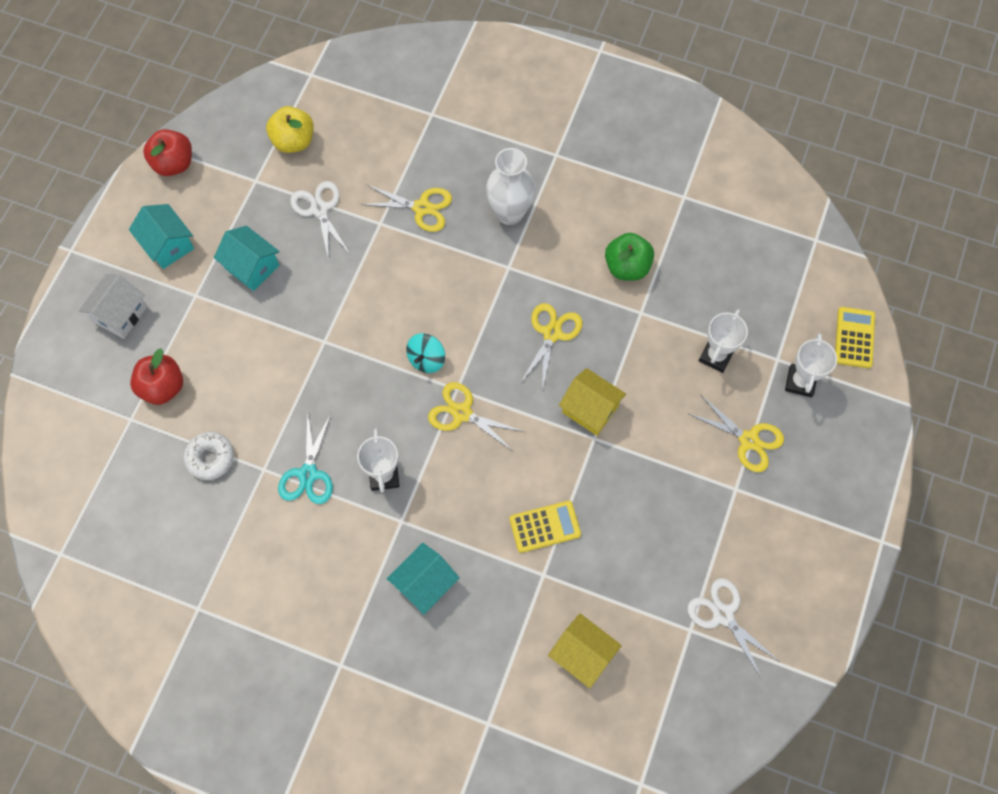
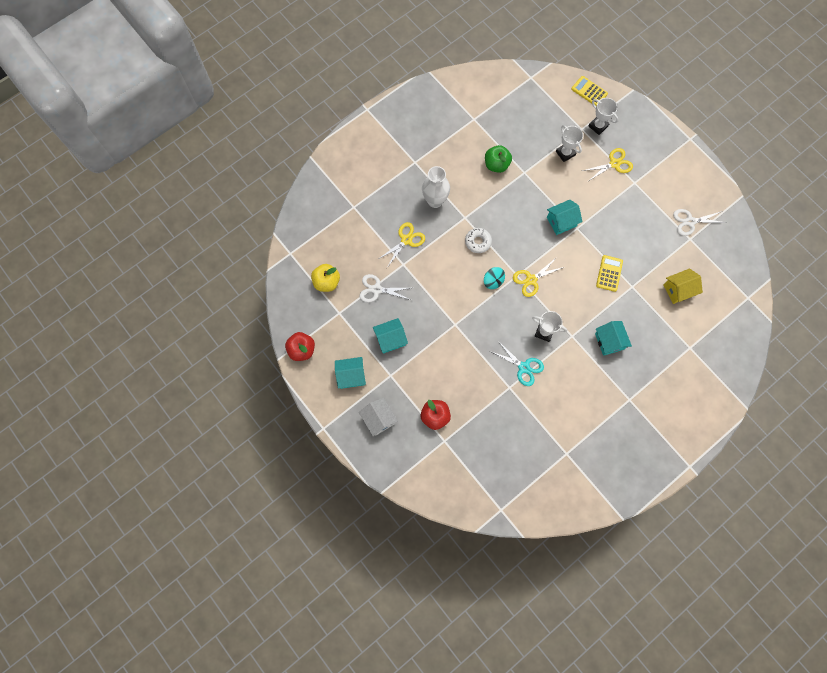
camera: 60 degrees left, 5 degrees up
white donut [184,432,234,480] -> white donut moved to [465,228,492,253]
yellow scissors [520,303,582,391] -> none
yellow house [559,368,626,436] -> turquoise house [547,200,583,235]

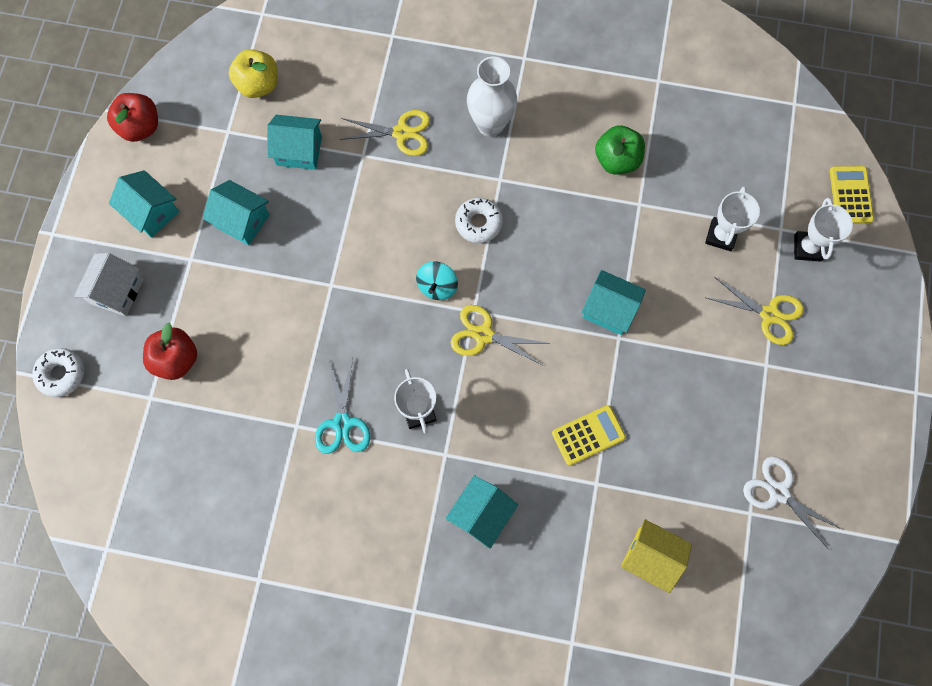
camera: 50 degrees right, 0 degrees up
white scissors [360,274,411,302] -> turquoise house [267,115,322,170]
none -> white donut [32,348,84,397]

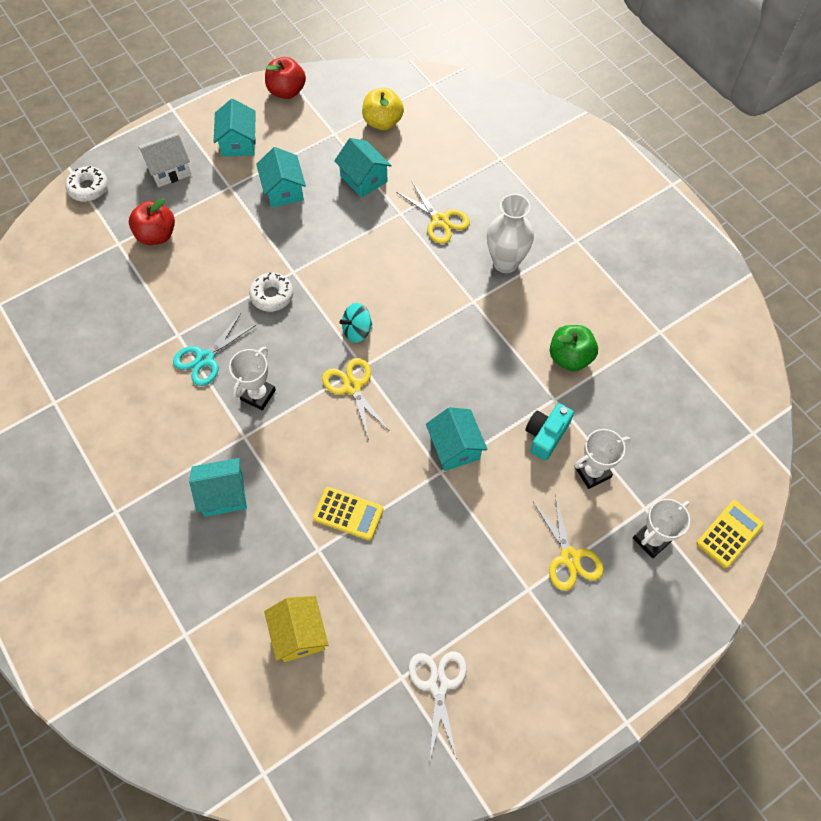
camera: 45 degrees right, 10 degrees down
white donut [455,198,503,243] -> white donut moved to [249,272,293,312]
none -> turquoise camera [525,403,574,461]

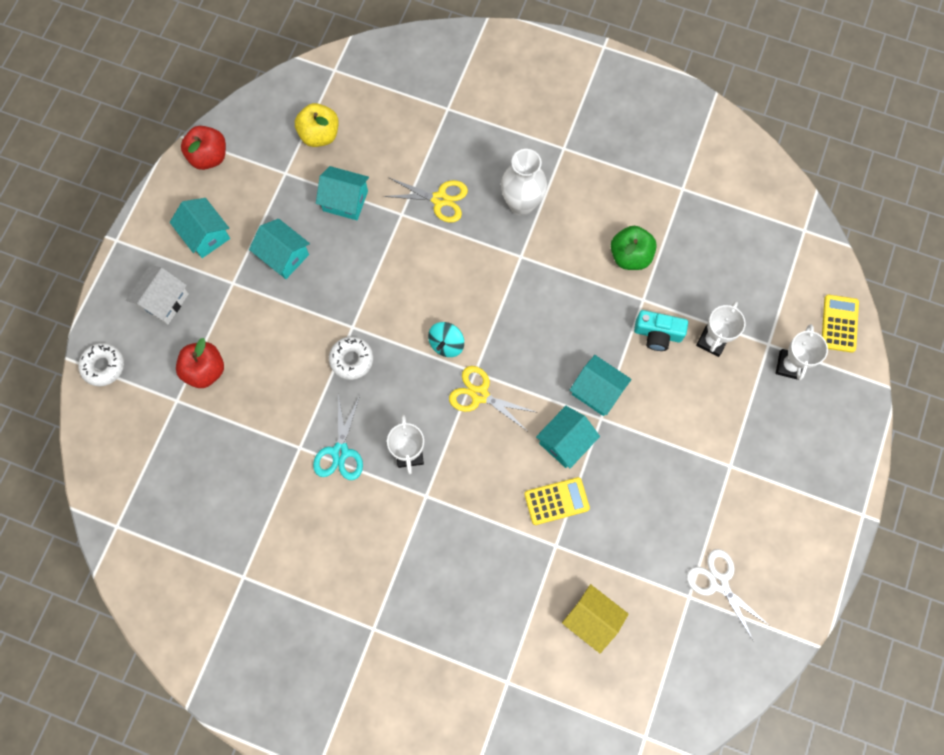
camera: 35 degrees left, 10 degrees up
turquoise house [189,458,247,517] -> turquoise house moved to [536,406,600,468]
turquoise camera [525,403,574,461] -> turquoise camera turned 75 degrees counterclockwise [634,310,688,351]
yellow scissors [533,494,604,591] -> none

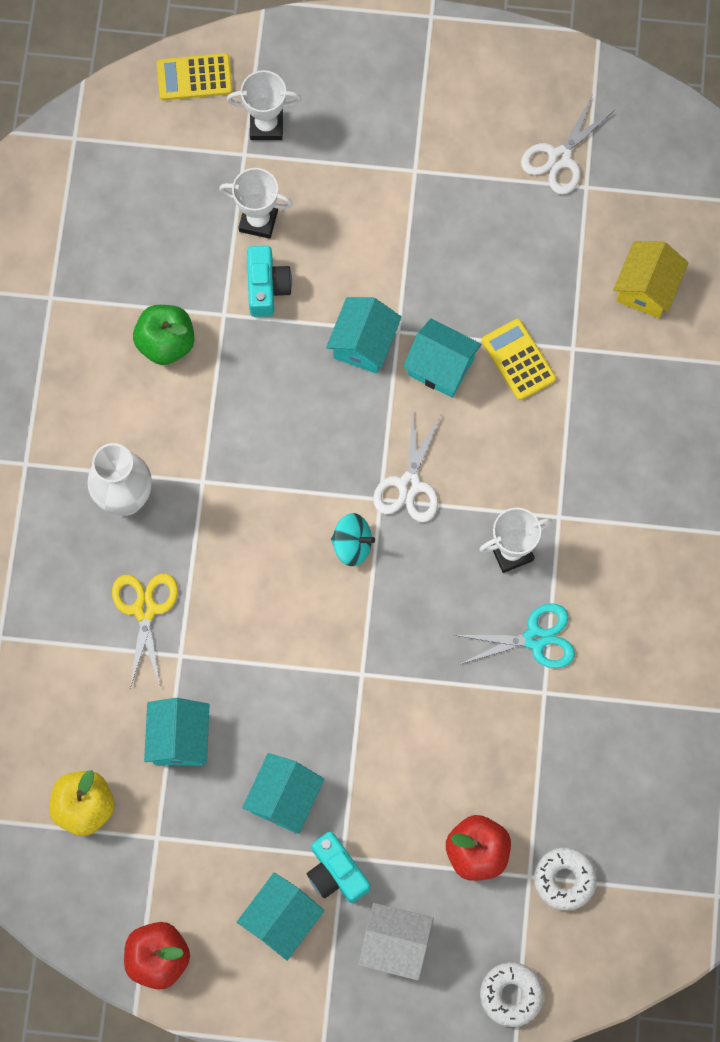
camera: 105 degrees left, 0 degrees up
white donut [329,337,373,380] -> white donut moved to [534,847,597,910]
yellow scissors [449,366,538,431] -> white scissors [373,412,441,522]
none -> turquoise camera [307,831,370,903]

